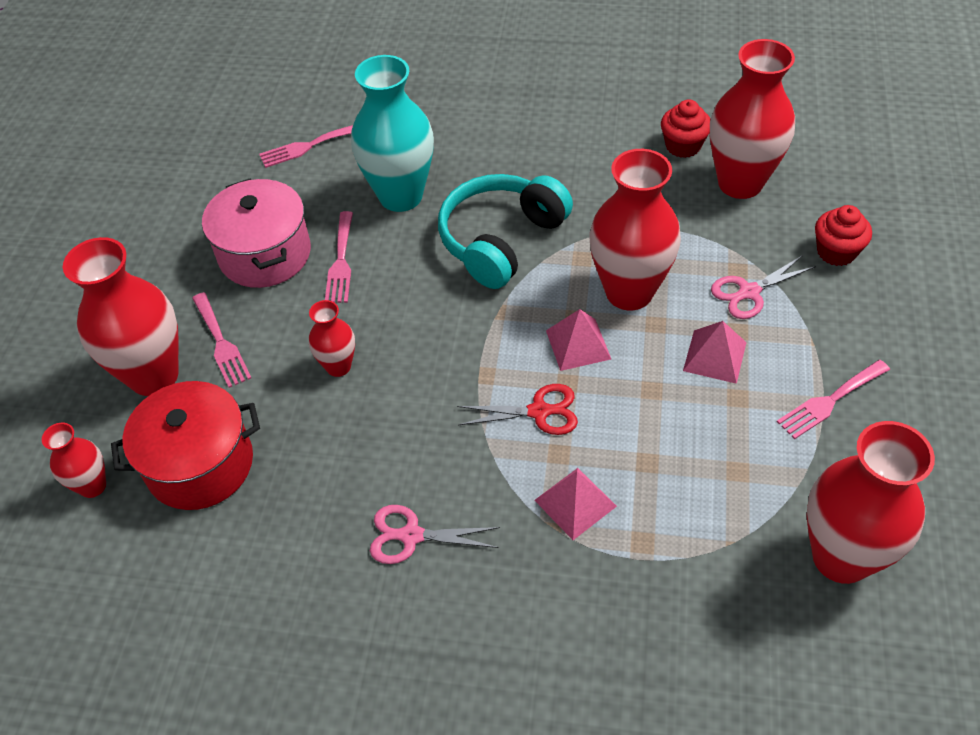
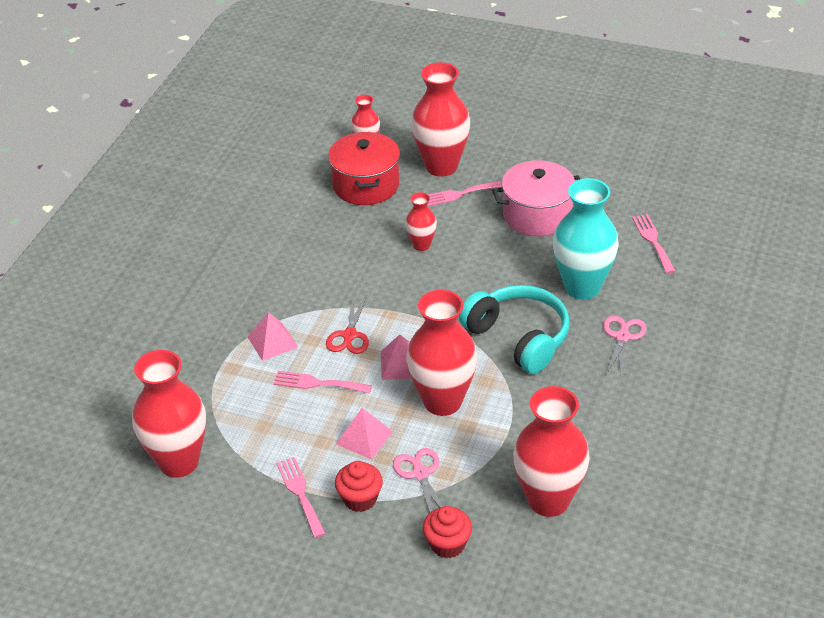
camera: 100 degrees right, 10 degrees down
pink fork [325,211,353,303] -> pink fork moved to [273,370,372,394]
pink scissors [370,505,500,564] -> pink scissors moved to [603,315,647,377]
red cupcake [661,99,710,158] -> red cupcake moved to [335,461,383,512]

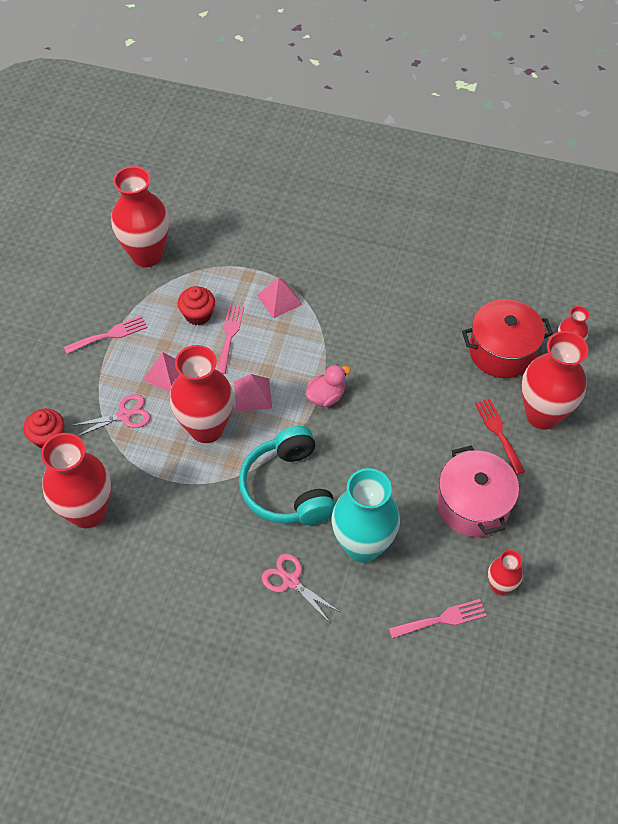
camera: 85 degrees right, 15 degrees up
red scissors [326,295,369,354] -> none
red cupcake [335,461,383,512] -> red cupcake moved to [178,286,215,325]
red vase [405,192,437,251] -> red vase moved to [488,550,523,595]
pink fork [427,181,502,206] -> red fork [475,398,525,475]
turquoise headphones [459,285,570,374] -> turquoise headphones turned 120 degrees clockwise [239,426,335,525]
pink scissors [603,315,647,377] -> pink scissors turned 150 degrees counterclockwise [262,554,340,621]
none -> pink duck [305,364,351,407]

